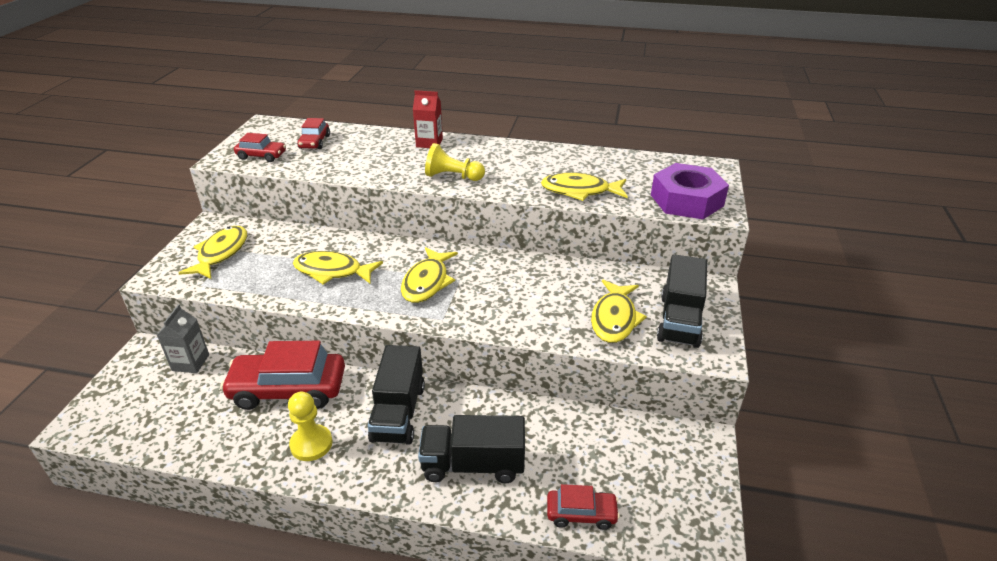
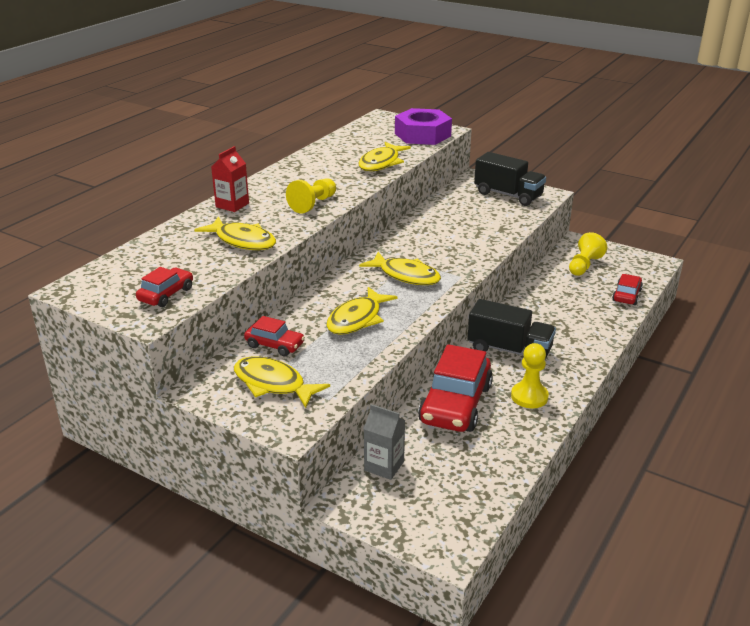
camera: 70 degrees left, 5 degrees down
red car [297,118,330,149] -> red car moved to [244,316,305,356]
black truck [418,415,525,483] -> none
yellow fish [591,280,647,343] -> yellow fish moved to [194,217,276,250]
none -> yellow pawn [569,232,607,276]

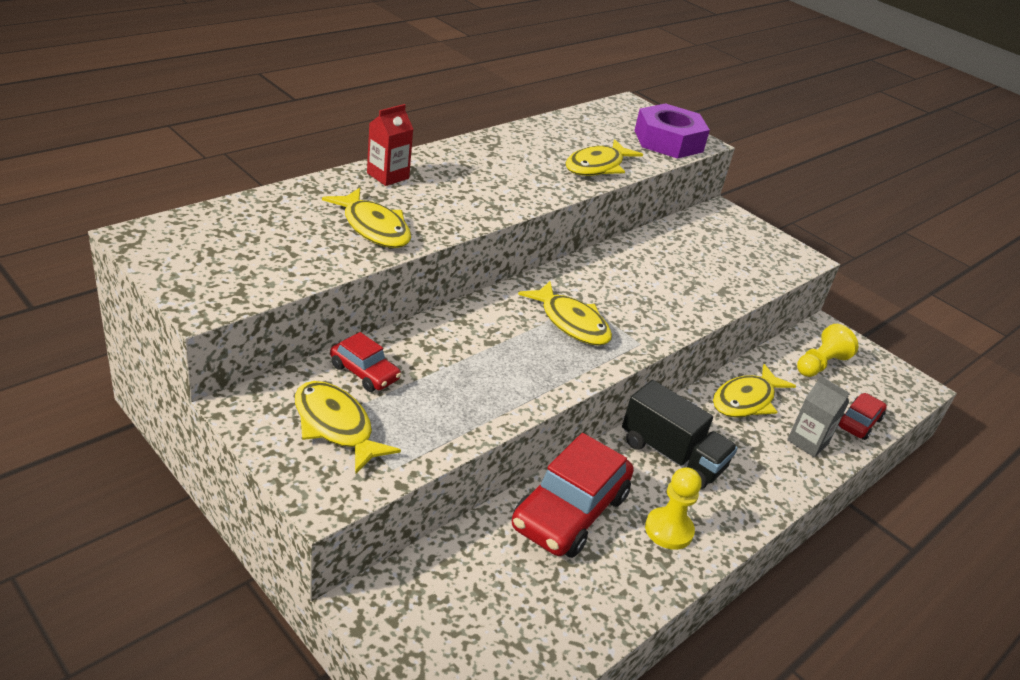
camera: 10 degrees right, 5 degrees up
red car [136,267,193,307] -> none
yellow pawn [286,178,336,213] -> none
yellow fish [326,287,398,335] -> yellow fish moved to [713,364,796,417]
grey carton [364,404,405,480] -> grey carton moved to [787,376,850,457]
black truck [474,152,546,206] -> none

